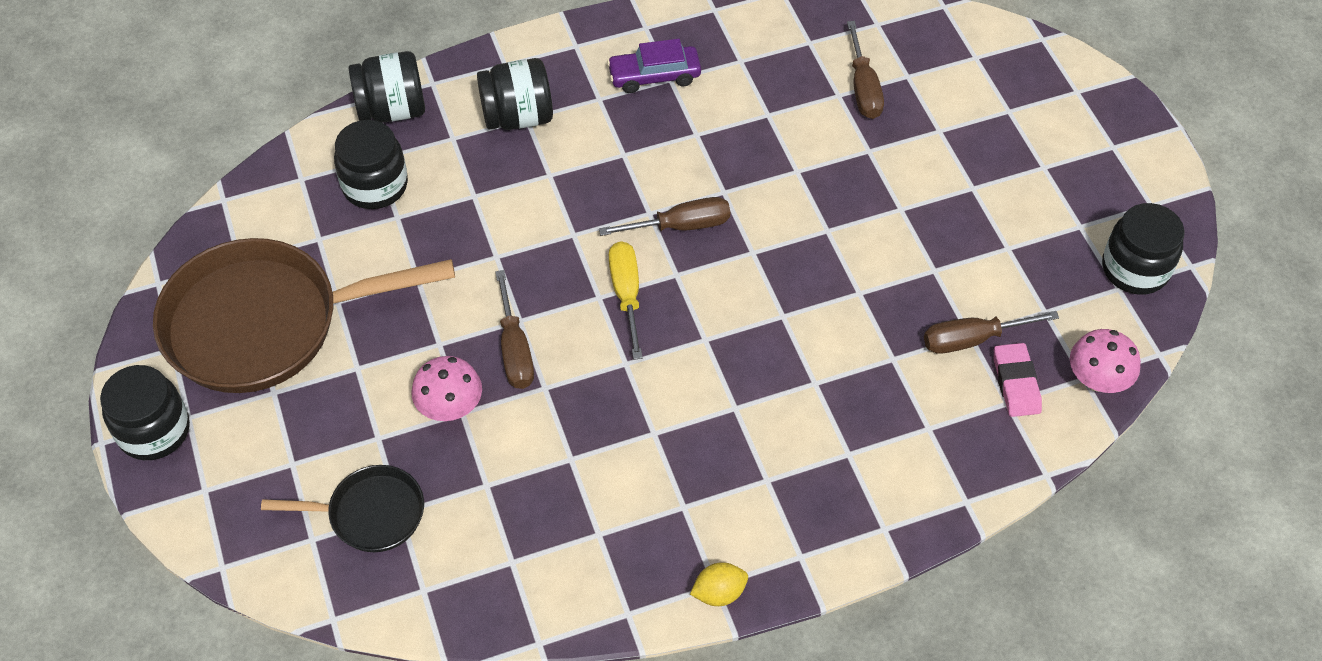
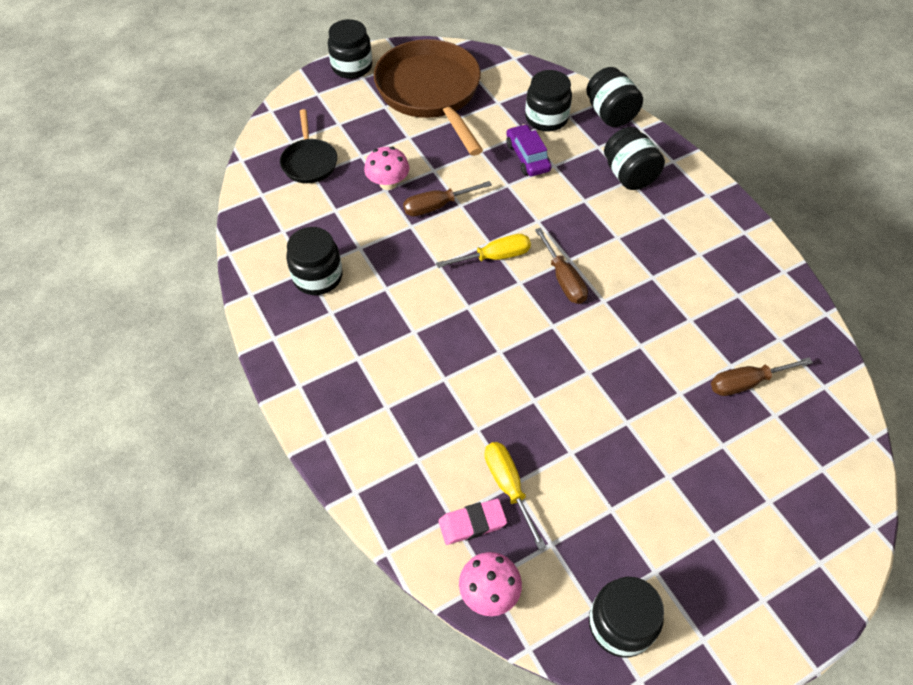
camera: 80 degrees right, 0 degrees up
purple car [607,39,701,93] -> purple car moved to [506,124,552,176]
yellow lemon [690,562,748,606] -> none
brown screwdriver [924,311,1059,354] -> yellow screwdriver [484,442,546,550]
none -> black jar [286,227,343,295]

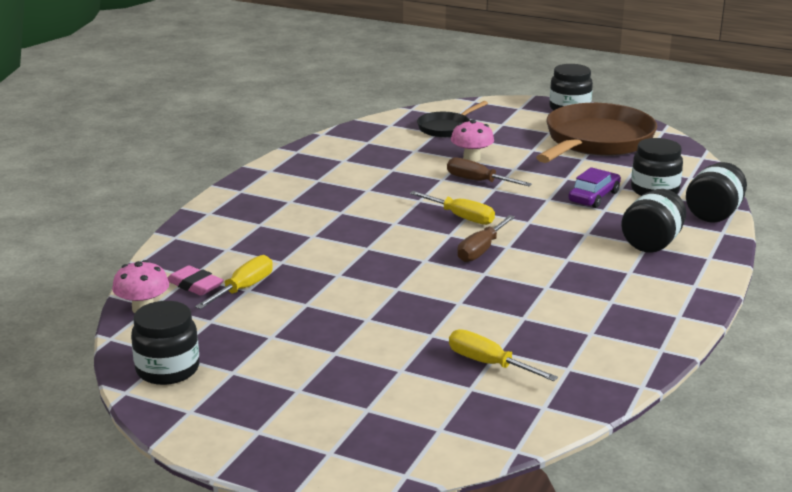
camera: 55 degrees right, 30 degrees down
black jar [286,227,343,295] -> none
brown screwdriver [711,357,813,396] -> yellow screwdriver [449,329,558,381]

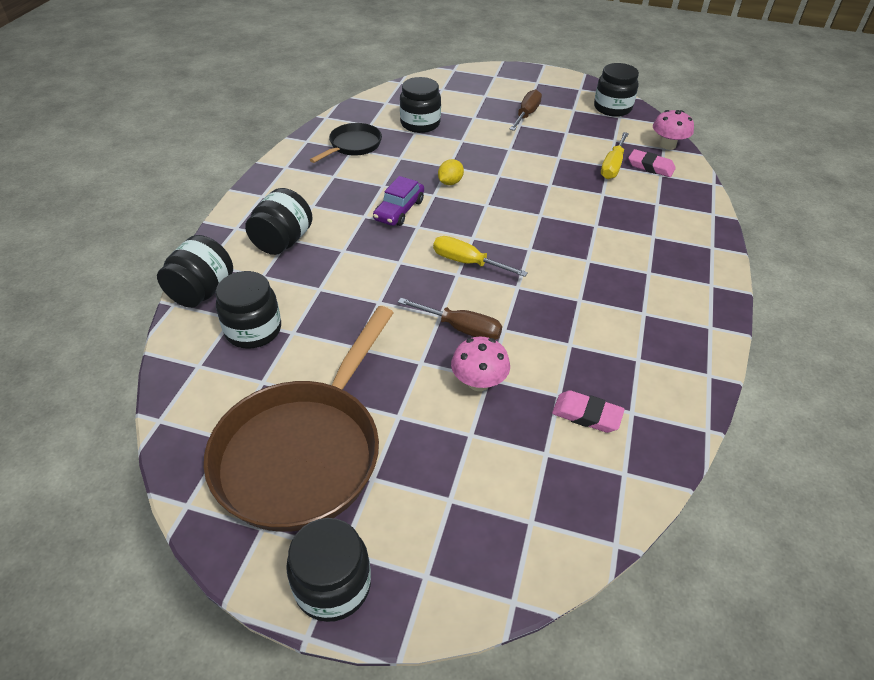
camera: 170 degrees right, 20 degrees up
black pan [417,101,488,138] -> black pan moved to [310,123,382,163]
yellow screwdriver [449,329,558,381] -> black jar [400,77,441,133]
brown screwdriver [457,215,515,262] -> brown screwdriver moved to [510,89,542,131]
purple car [568,167,621,208] -> purple car moved to [373,176,424,226]
none -> yellow lemon [438,159,464,185]
none -> pink eraser [552,390,625,433]

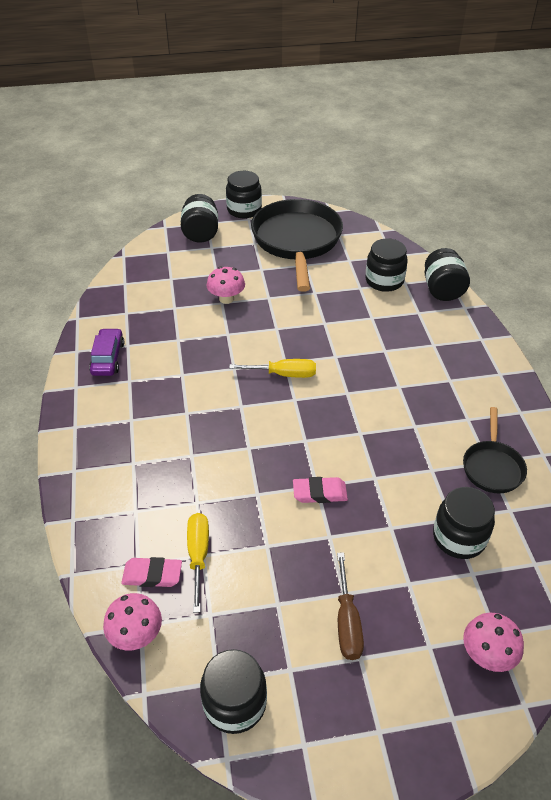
camera: 155 degrees right, 0 degrees up
brown pan [204,306,393,532] -> black pan [251,199,343,292]
black jar [245,188,313,255] -> black jar moved to [181,194,218,242]
purple car [373,176,424,226] -> purple car moved to [89,328,124,376]
brown screwdriver [398,298,502,340] -> none
yellow lemon [438,159,464,185] -> none
pink eraser [552,390,625,433] -> pink eraser moved to [293,477,348,503]
none -> pink mushroom [463,613,524,672]

